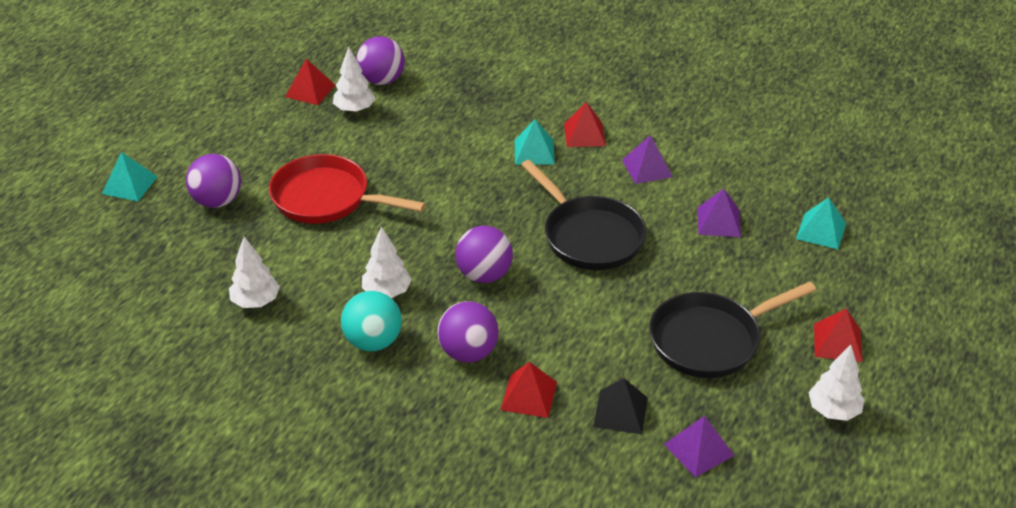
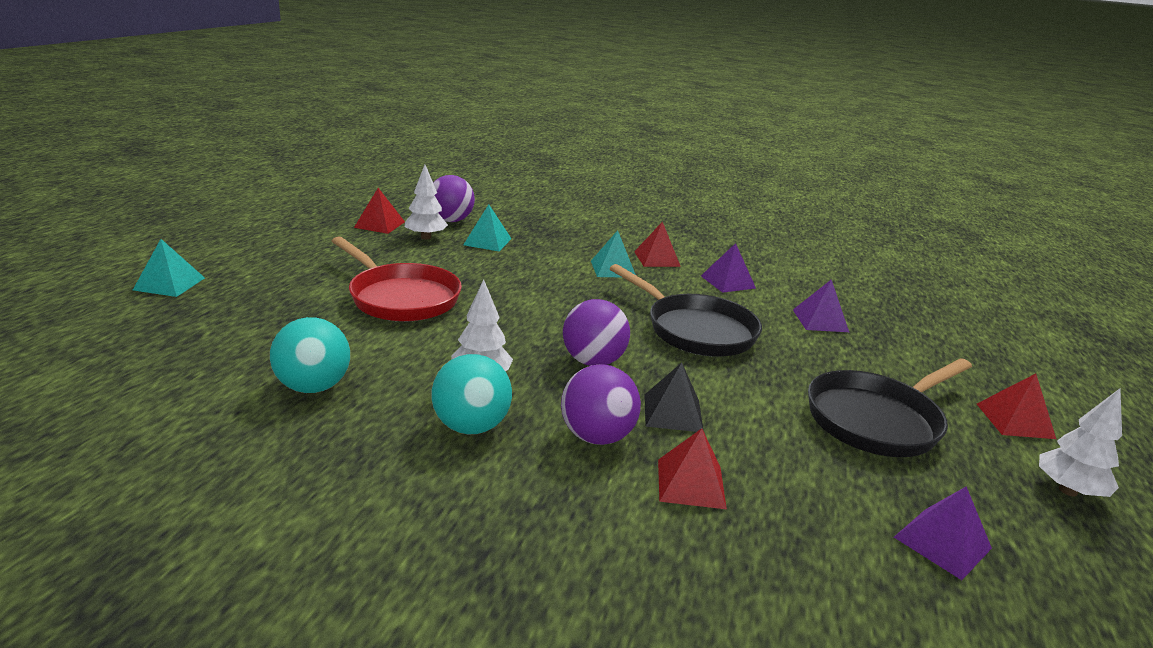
camera: 10 degrees left, 15 degrees down
purple ball [186,154,241,208] -> none
white tree [229,236,280,308] -> turquoise ball [270,317,350,393]
red pan [269,154,426,224] -> red pan turned 150 degrees counterclockwise [332,236,462,322]
black pyramid [593,378,648,434] -> black pyramid moved to [644,363,704,432]
turquoise pyramid [796,197,846,249] -> turquoise pyramid moved to [463,204,512,251]

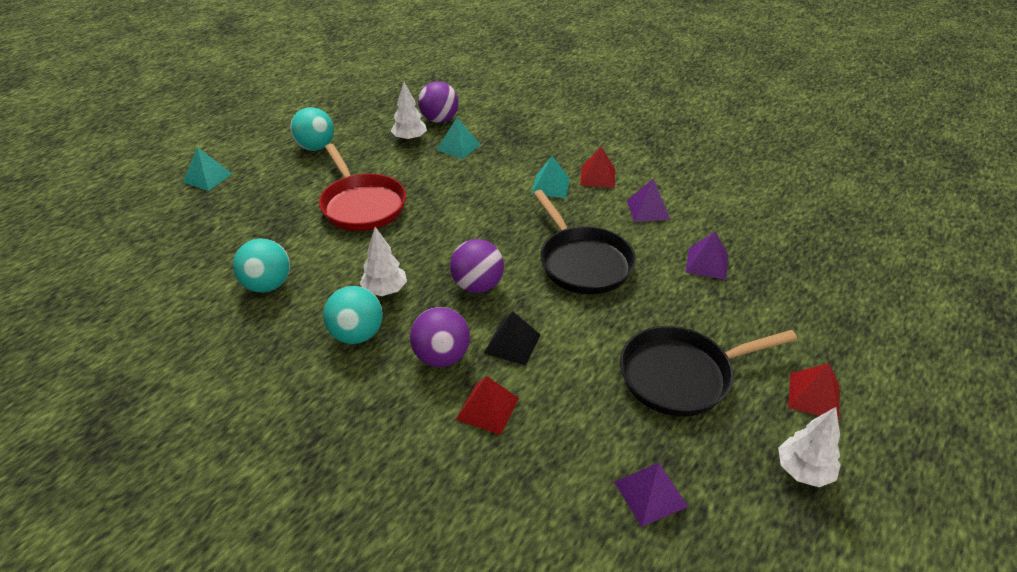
camera: 20 degrees right, 15 degrees up
red pyramid [354,188,405,234] -> none
none -> turquoise ball [290,107,334,151]

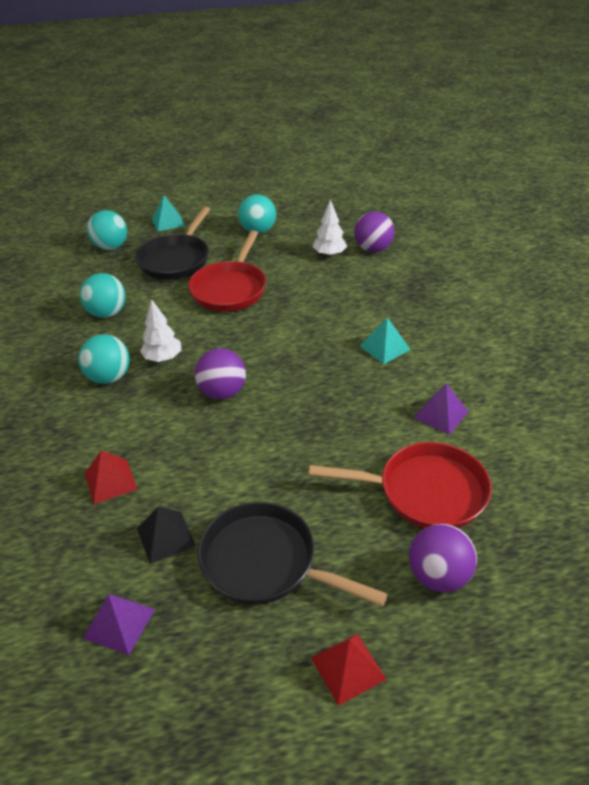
camera: 45 degrees right, 0 degrees up
purple ball [410,307,470,367] -> purple ball moved to [409,524,477,592]
turquoise pyramid [436,118,481,159] -> none
black pyramid [484,311,540,366] -> black pyramid moved to [137,506,196,564]
black pan [533,190,636,294] -> black pan moved to [135,207,210,280]
red pyramid [580,147,615,188] -> none
purple pyramid [685,232,728,280] -> red pan [309,442,492,528]
white tree [778,407,841,487] -> none
none -> turquoise ball [87,210,127,250]

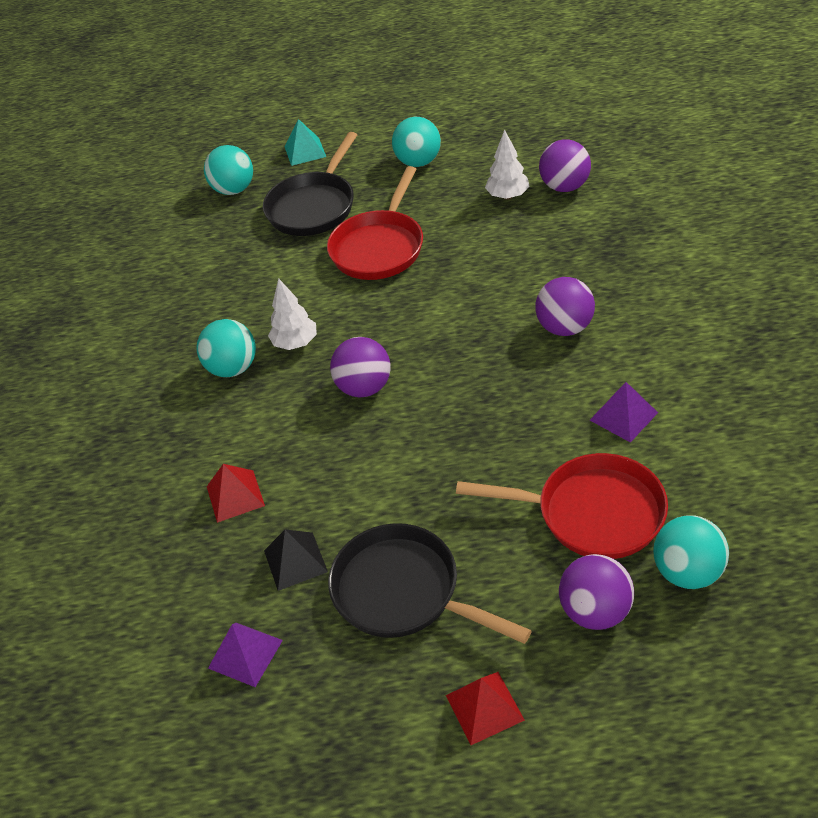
camera: 10 degrees right, 5 degrees up
turquoise ball [80,273,126,318] -> turquoise ball moved to [653,515,729,589]
turquoise pyramid [360,317,411,364] -> purple ball [535,277,595,336]

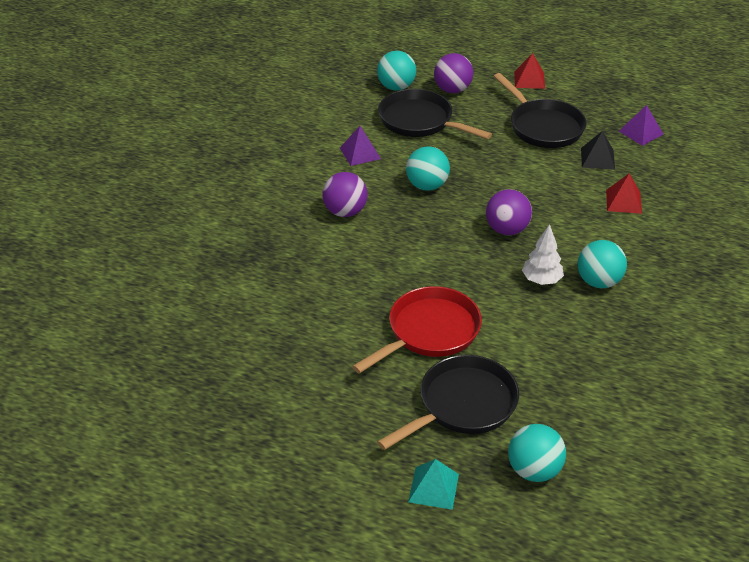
camera: 160 degrees left, 5 degrees down
turquoise ball [392,117,441,167] -> turquoise ball moved to [406,146,450,191]
red pan [456,453,668,559] -> black pan [378,89,492,139]
white tree [485,130,530,200] -> none
purple ball [539,139,591,192] -> none

